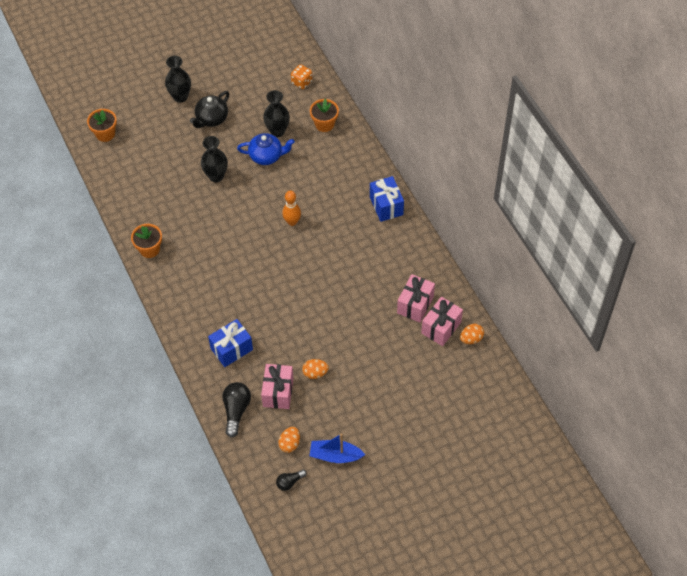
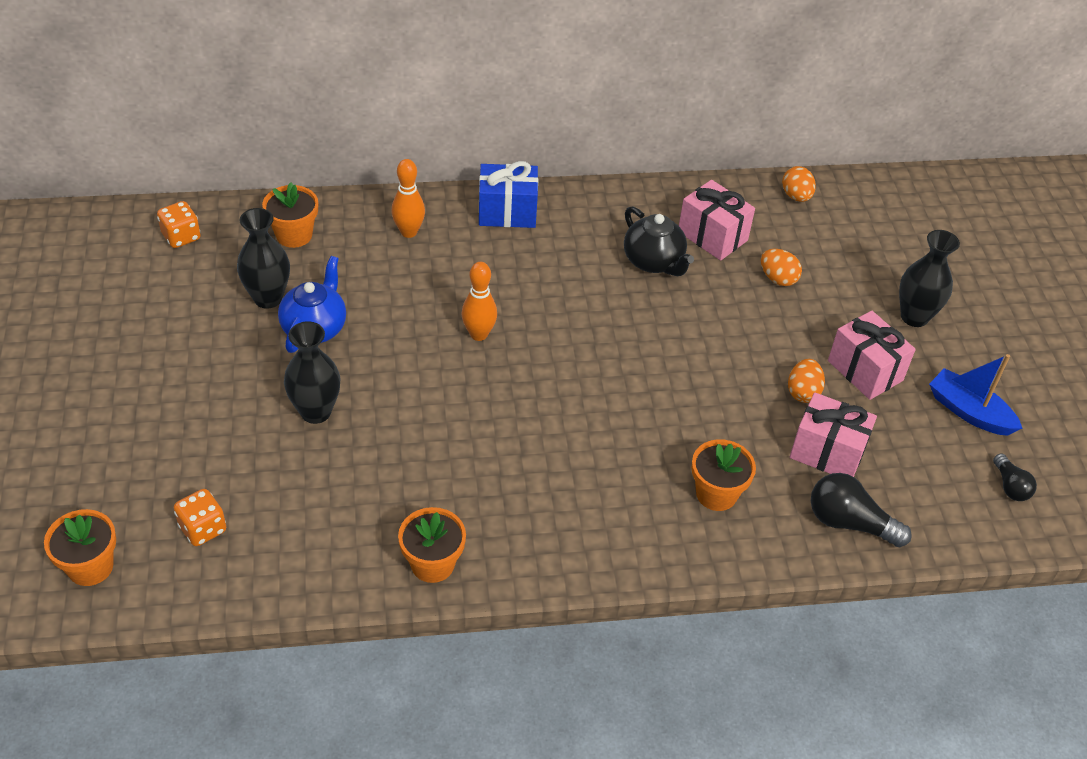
camera: 75 degrees left, 10 degrees down
black vase [165,56,191,103] -> black vase moved to [899,230,960,327]
black teapot [190,91,229,128] -> black teapot moved to [624,206,694,276]
blue gift [208,319,253,367] -> orange flower pot [692,439,756,511]
orange egg [278,427,300,453] -> orange egg moved to [761,249,802,286]
blue boat [309,433,365,463] -> blue boat turned 105 degrees clockwise [929,354,1022,436]
pink gift [421,297,463,346] -> pink gift moved to [828,311,916,400]
none -> orange dice [174,489,226,546]
none -> orange bowling pin [391,159,425,238]

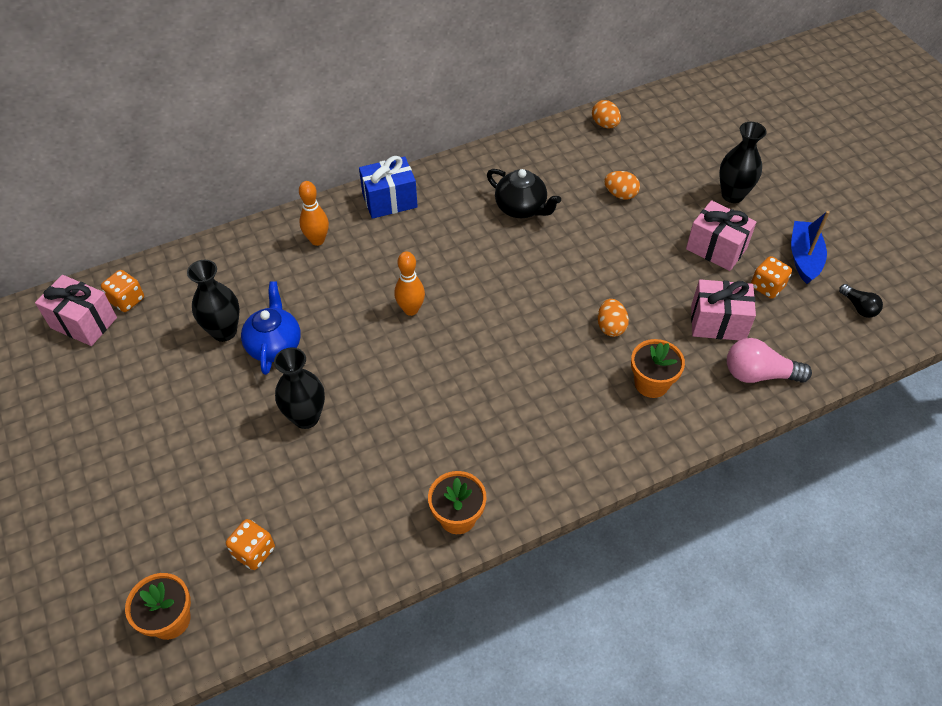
camera: 15 degrees left, 5 degrees up
orange flower pot [262,182,318,248] -> none
pink gift [679,180,755,261] -> pink gift moved to [35,275,117,346]
orange egg [788,359,825,403] -> orange egg moved to [598,299,629,337]
black light bulb [811,473,912,547] -> pink light bulb [727,338,812,383]
blue boat [929,354,1022,436] -> blue boat turned 75 degrees clockwise [791,211,830,284]
none -> orange dice [751,256,792,299]

